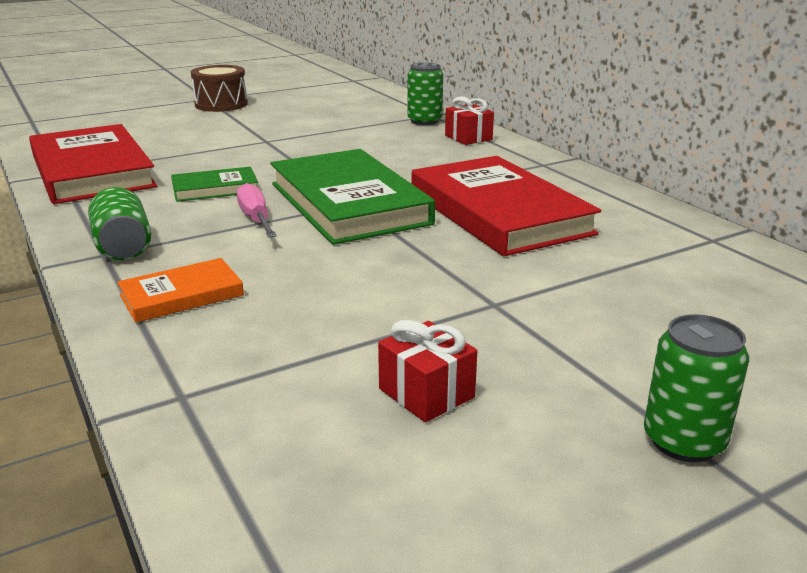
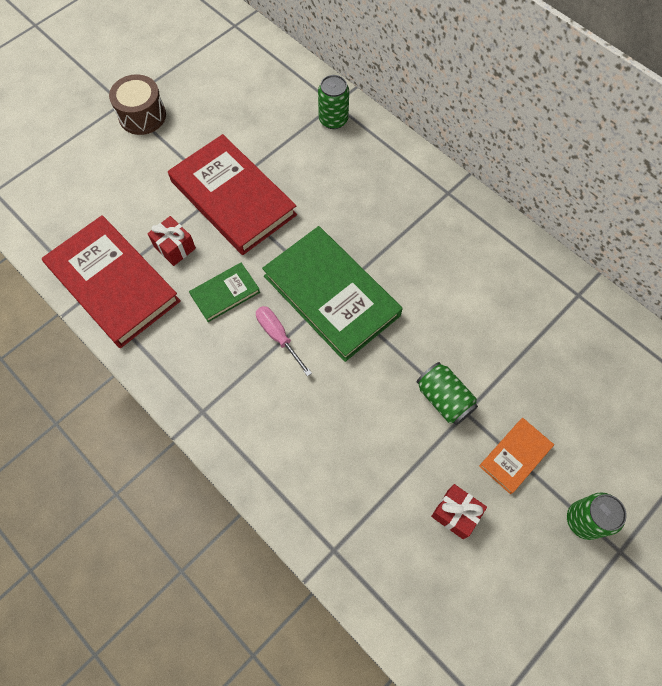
camera: 15 degrees left, 40 degrees up
green can [88,187,151,260] -> green can moved to [417,362,478,425]
orange book [117,258,244,323] -> orange book moved to [479,418,554,494]
red book [412,156,601,256] -> red book moved to [168,134,297,255]
red gift [445,96,494,145] -> red gift moved to [147,216,196,266]

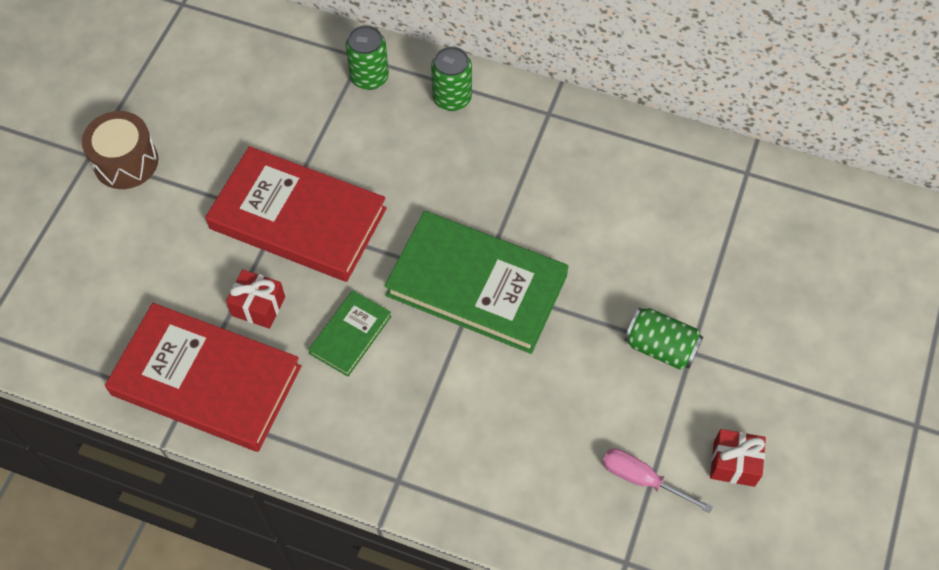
camera: 25 degrees left, 5 degrees down
pink screwdriver [256,306,312,376] -> pink screwdriver moved to [602,448,713,513]
orange book [479,418,554,494] -> none
green can [567,492,627,540] -> green can moved to [431,46,472,111]

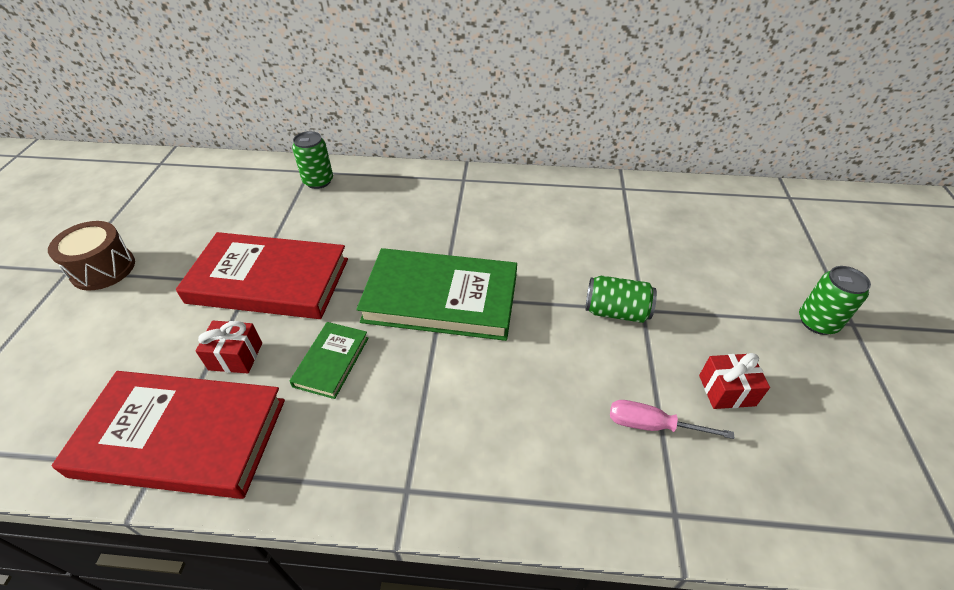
camera: 15 degrees left, 15 degrees down
green can [431,46,472,111] -> green can moved to [799,266,871,335]

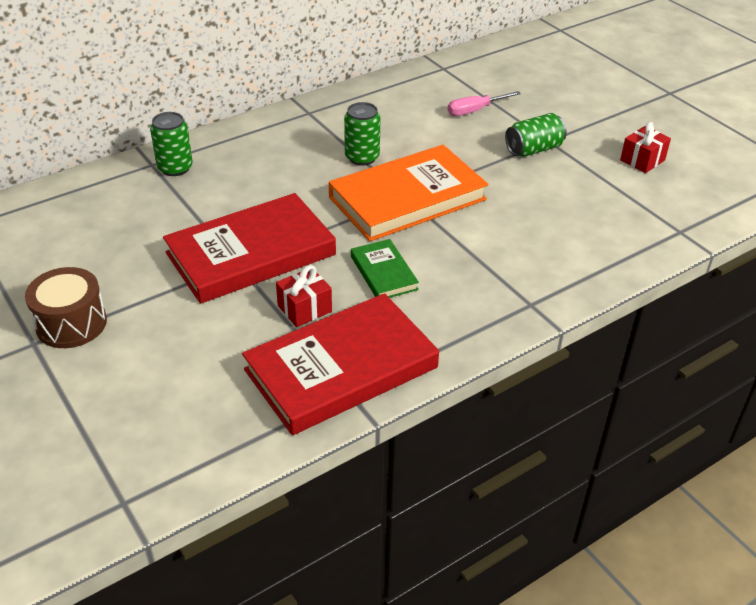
camera: 40 degrees left, 5 degrees down
green book [356,248,517,341] -> orange book [329,145,488,241]
pink screwdriver [610,400,735,439] -> pink screwdriver moved to [447,91,521,116]
green can [799,266,871,335] -> green can moved to [344,102,381,166]

